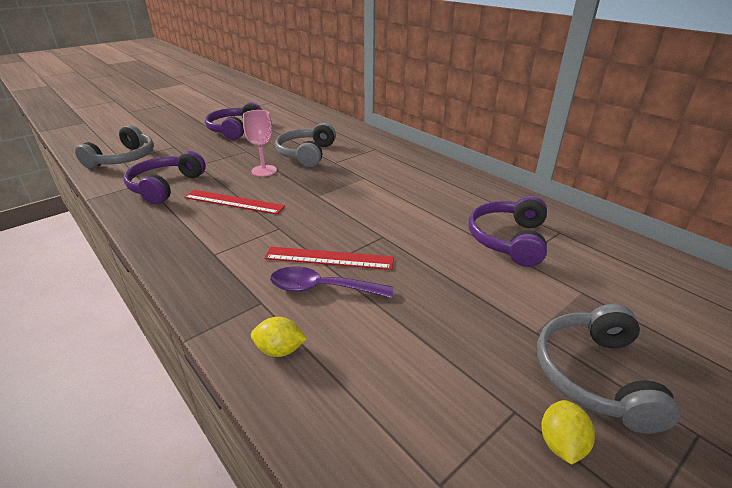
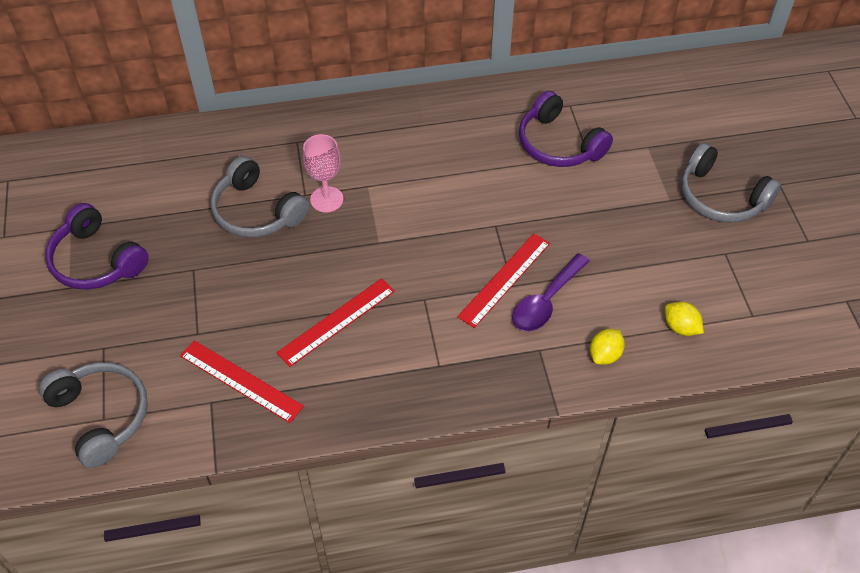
camera: 60 degrees left, 20 degrees up
purple headphones [124,151,206,204] -> red ruler [180,340,304,423]
pink goblet [243,110,277,177] -> pink goblet moved to [303,134,344,212]
yellow lemon [541,400,595,465] -> yellow lemon moved to [665,302,704,336]

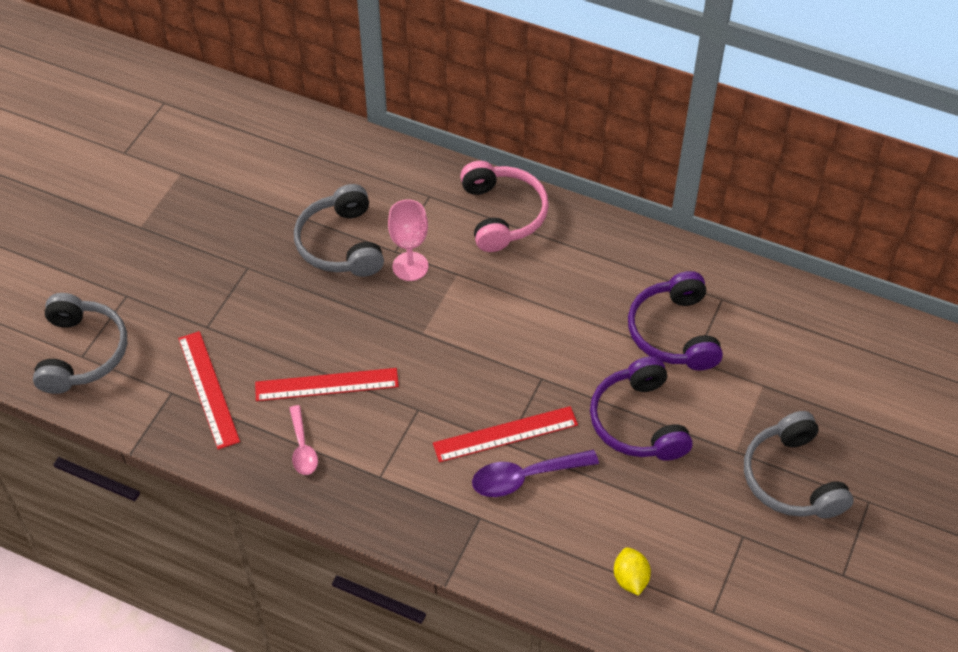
camera: 35 degrees right, 0 degrees up
purple headphones [45,203,149,290] -> purple headphones moved to [590,356,693,461]
yellow lemon [590,329,625,365] -> none
none -> pink spoon [289,405,318,475]
none -> pink headphones [460,161,549,252]

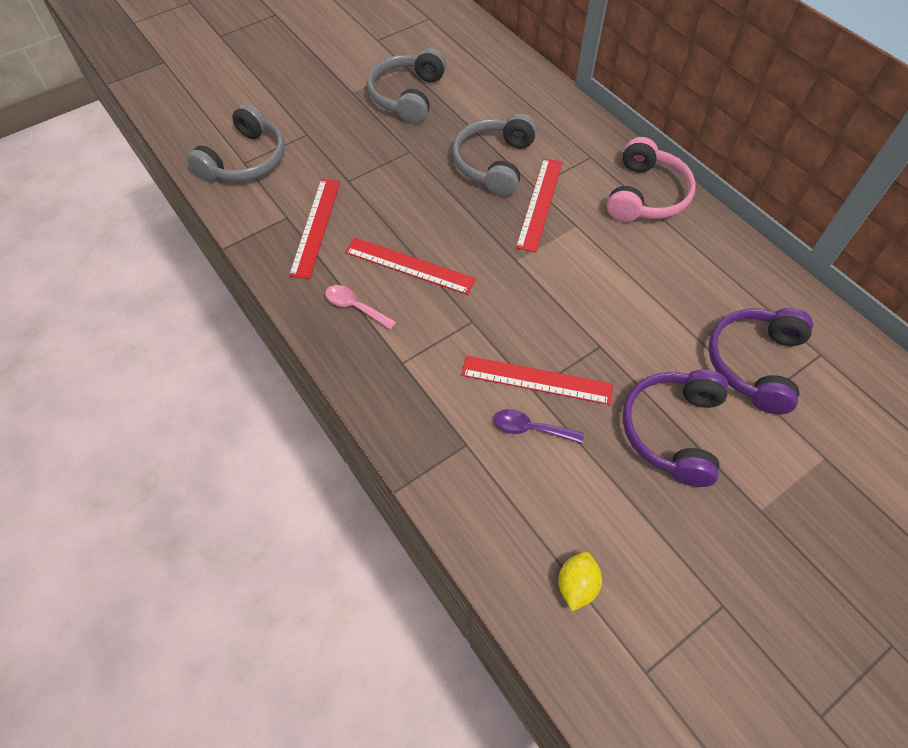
camera: 30 degrees right, 5 degrees up
pink spoon [289,405,318,475] -> pink spoon turned 105 degrees clockwise [325,285,397,330]
pink goblet [388,199,428,281] -> red ruler [516,158,563,252]
purple spoon [472,450,599,497] -> purple spoon [494,409,584,443], size x0.66
grey headphones [744,411,853,519] -> grey headphones moved to [367,48,446,124]

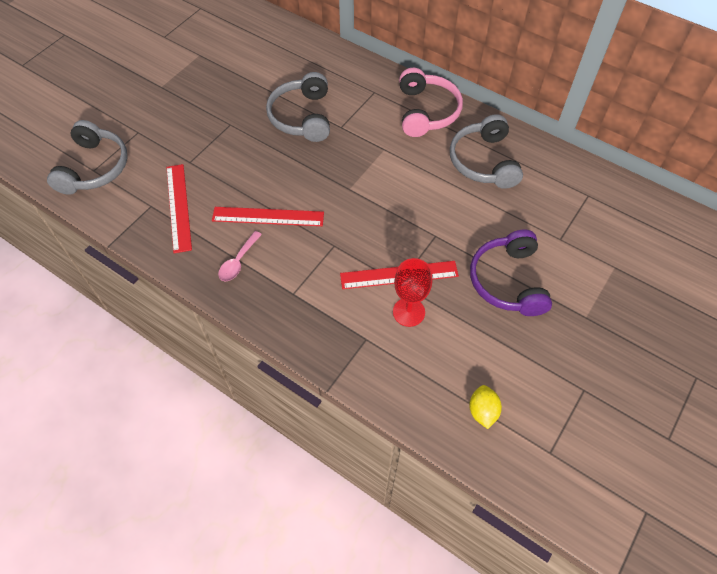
camera: 20 degrees left, 0 degrees up
pink spoon [325,285,397,330] -> pink spoon turned 75 degrees counterclockwise [218,231,262,281]
grey headphones [367,48,446,124] -> grey headphones moved to [450,114,523,189]
purple spoon [494,409,584,443] -> red goblet [393,258,432,327]
red ruler [516,158,563,252] -> none
purple headphones [708,308,813,414] -> none

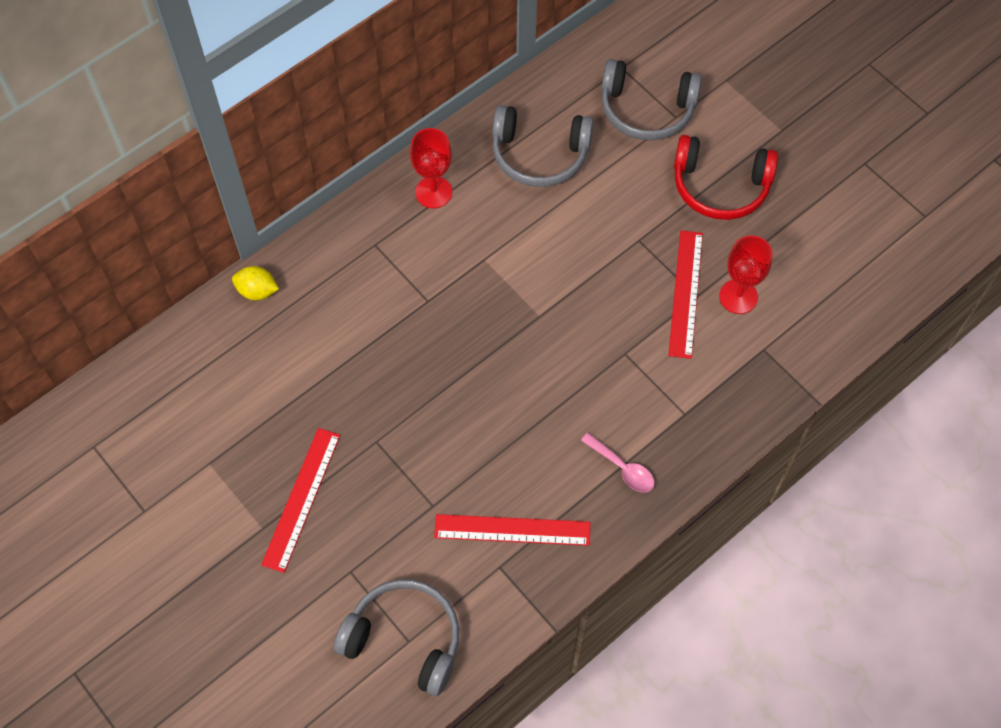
camera: 75 degrees left, 5 degrees up
red ruler [212,207,324,226] -> red ruler moved to [261,428,340,573]
grey headphones [266,72,330,142] -> grey headphones moved to [601,59,702,141]
pink headphones [399,68,463,137] -> red goblet [410,128,452,208]
yellow lemon [469,385,502,429] -> yellow lemon moved to [232,266,279,300]
purple headphones [470,229,552,316] -> red headphones [674,135,778,220]

